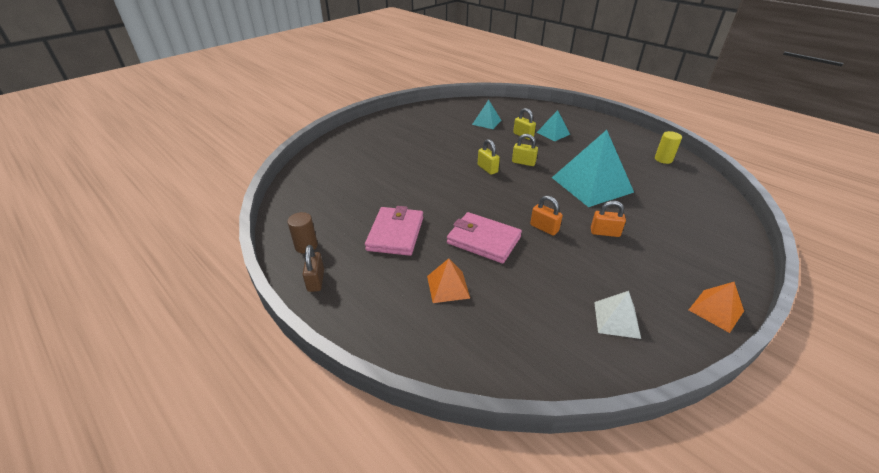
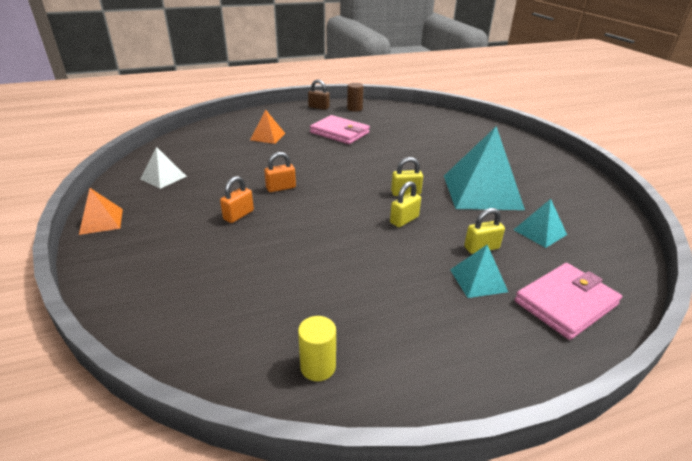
camera: 115 degrees right, 5 degrees down
pink wallet [447,212,522,263] -> pink wallet moved to [515,263,622,340]
turquoise pyramid [552,130,634,207] -> turquoise pyramid moved to [444,126,525,210]

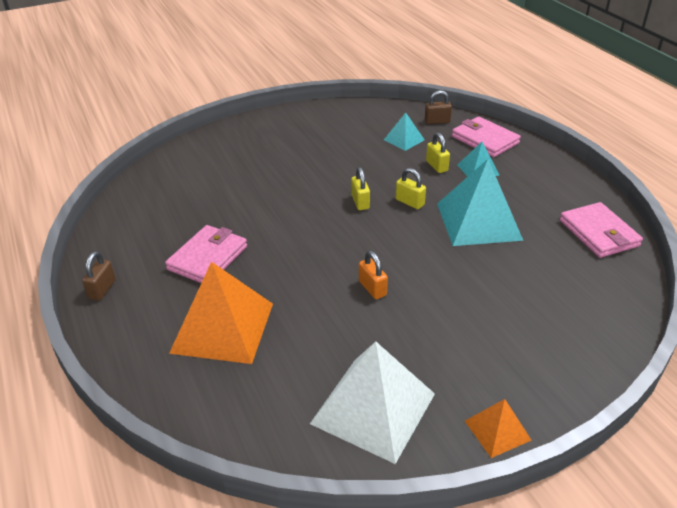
camera: 95 degrees left, 5 degrees up
white pyramid [141,147,187,189] -> white pyramid [310,341,435,464], size x2.02
orange padlock [220,176,254,223] -> none
orange pyramid [250,109,285,144] -> orange pyramid [169,262,273,364], size x2.02
yellow cylinder [298,316,336,381] -> pink wallet [560,202,643,258]
brown cylinder [347,83,363,112] -> none
turquoise pyramid [444,126,525,210] -> turquoise pyramid moved to [437,159,523,246]
none -> brown padlock [425,90,452,124]

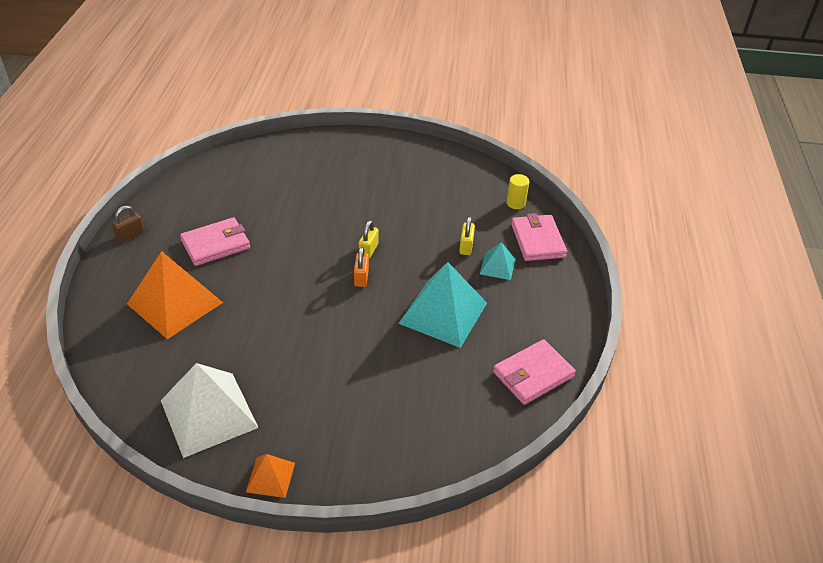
camera: 30 degrees right, 5 degrees up
orange padlock [359,251,388,299] -> orange padlock moved to [354,247,369,287]
turquoise pyramid [384,112,425,151] -> none
yellow padlock [396,168,426,209] -> none
brown padlock [425,90,452,124] -> yellow cylinder [507,174,530,209]
pink wallet [560,202,643,258] -> pink wallet turned 45 degrees clockwise [493,339,576,405]

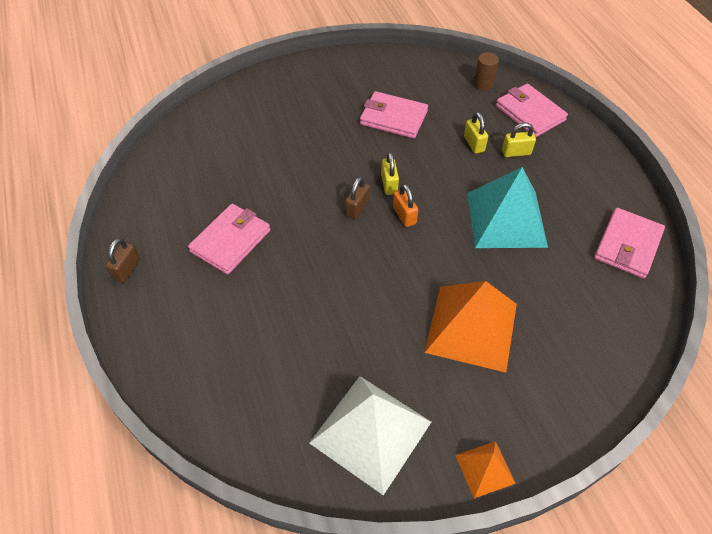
camera: 25 degrees left, 10 degrees up
orange pyramid [127,251,223,339] -> orange pyramid moved to [424,281,517,373]
turquoise pyramid [480,242,516,280] -> yellow padlock [502,123,536,157]
yellow cylinder [507,174,530,209] -> brown cylinder [474,52,499,90]
none -> brown padlock [345,176,370,219]
none -> pink wallet [360,91,428,139]

